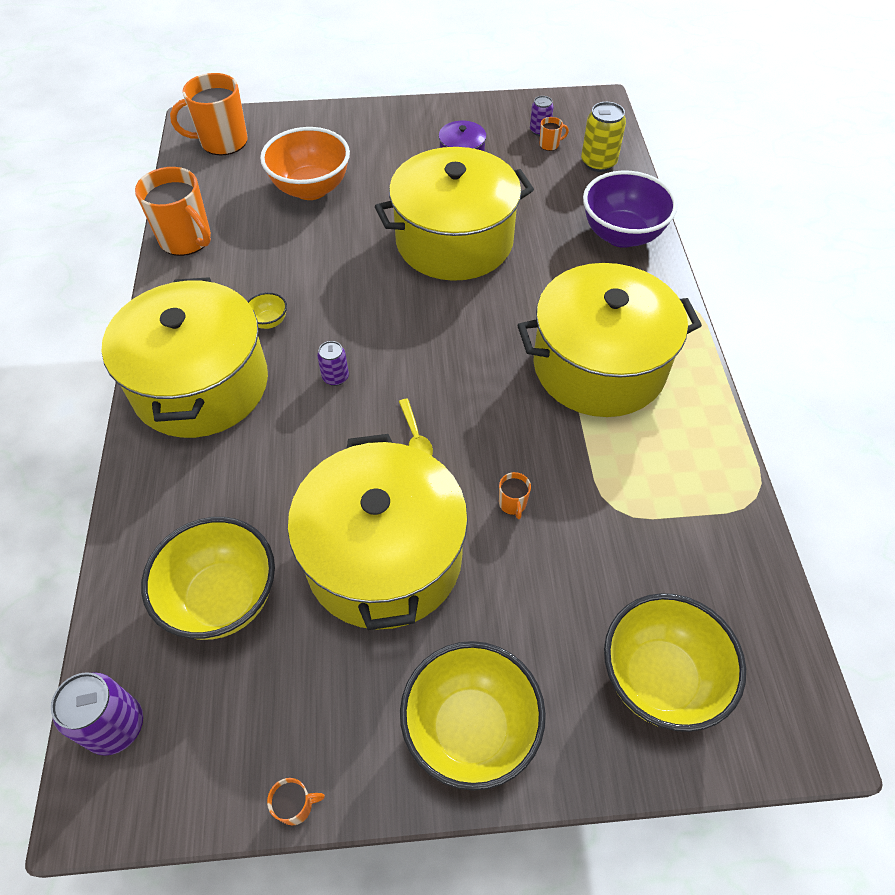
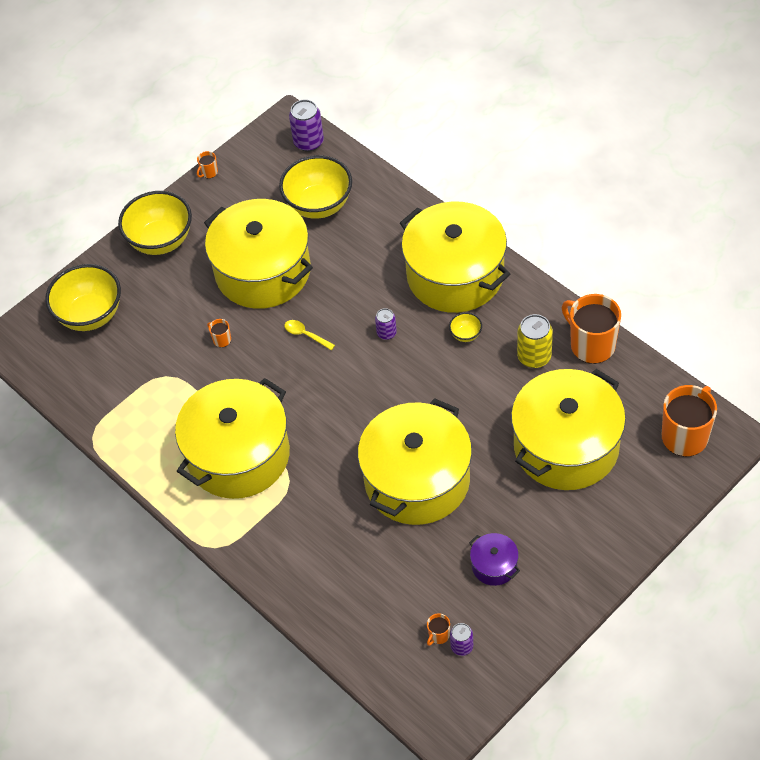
camera: 145 degrees right, 0 degrees up
orange mug [135,167,211,256] -> orange mug turned 45 degrees clockwise [562,294,621,364]
orange bowl [260,127,350,200] -> yellow pot [511,369,626,490]
yellow can [581,102,626,172] -> yellow can moved to [517,314,553,368]
purple bowl [583,170,678,248] -> none

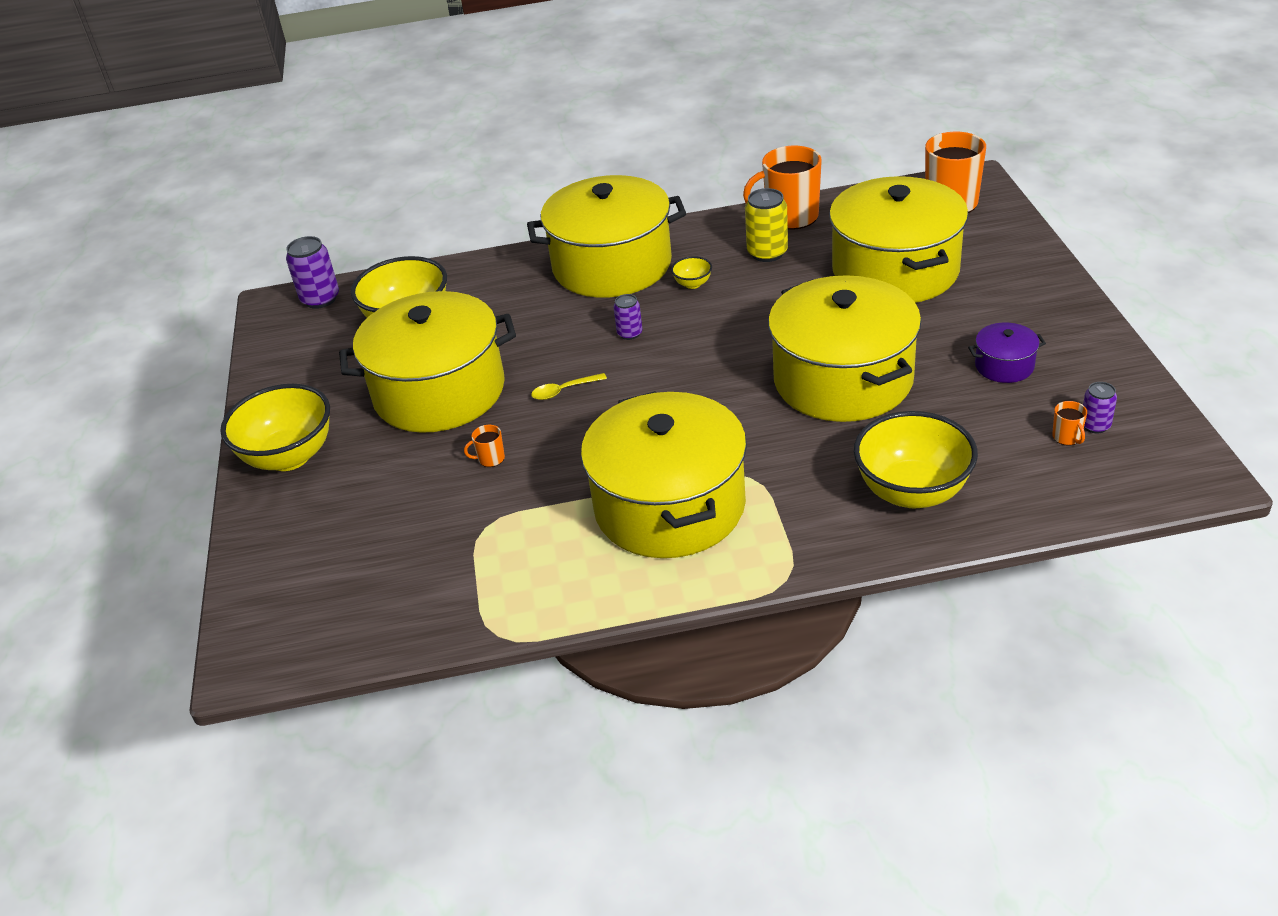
camera: 55 degrees left, 15 degrees down
yellow bowl [45,264,121,331] -> yellow bowl moved to [854,411,978,508]
orange mug [197,151,218,178] -> none

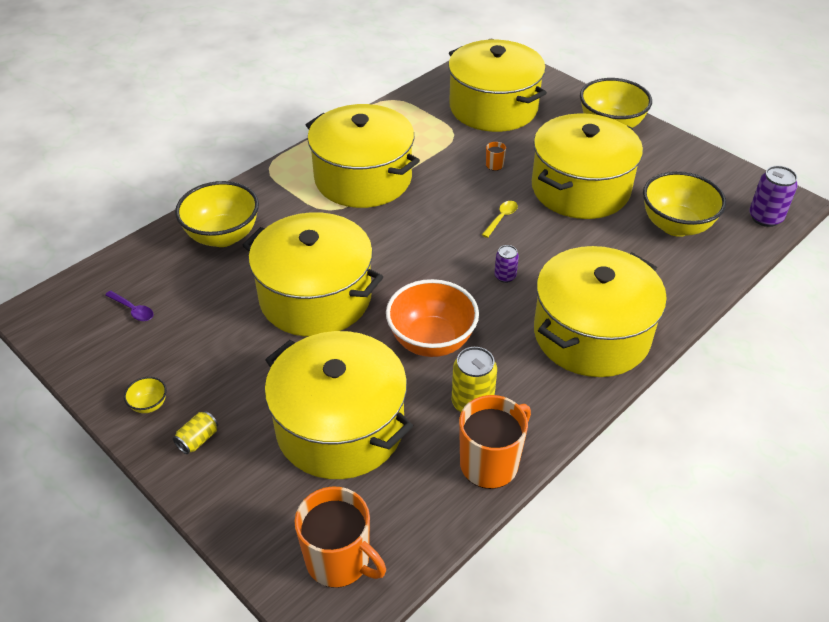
camera: 140 degrees right, 5 degrees up
yellow bowl [671,256,712,289] -> yellow bowl moved to [124,377,167,413]
purple pot [968,323,1046,383] -> none
orange mug [1052,401,1087,446] -> purple spoon [105,291,154,321]
purple can [1083,382,1117,434] -> none
none -> yellow can [173,411,218,454]
none -> orange bowl [386,279,479,357]
none -> yellow pot [448,40,547,132]

